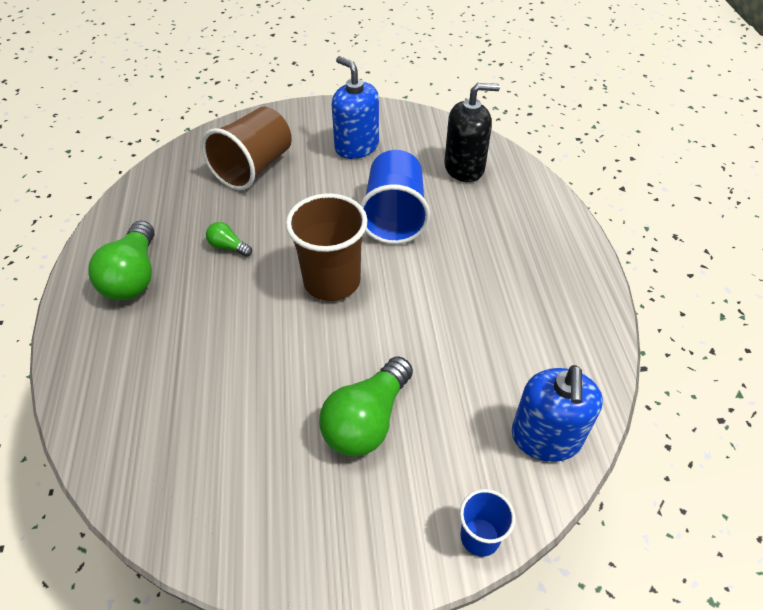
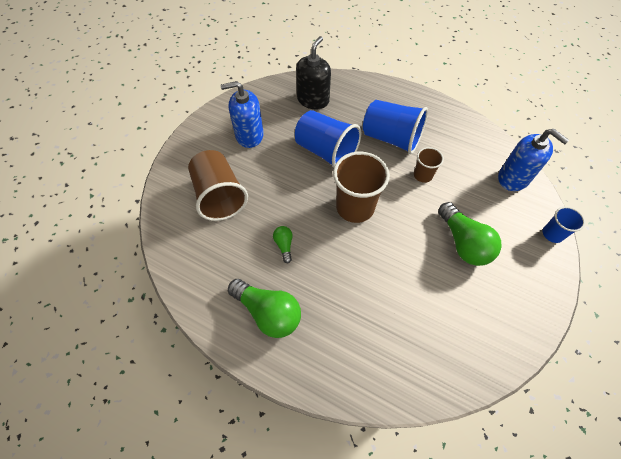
camera: 55 degrees left, 10 degrees up
green light bulb [206,222,252,257] -> green light bulb turned 105 degrees clockwise [273,226,293,263]
none -> blue cup [363,100,428,154]
none -> brown cup [414,147,444,183]

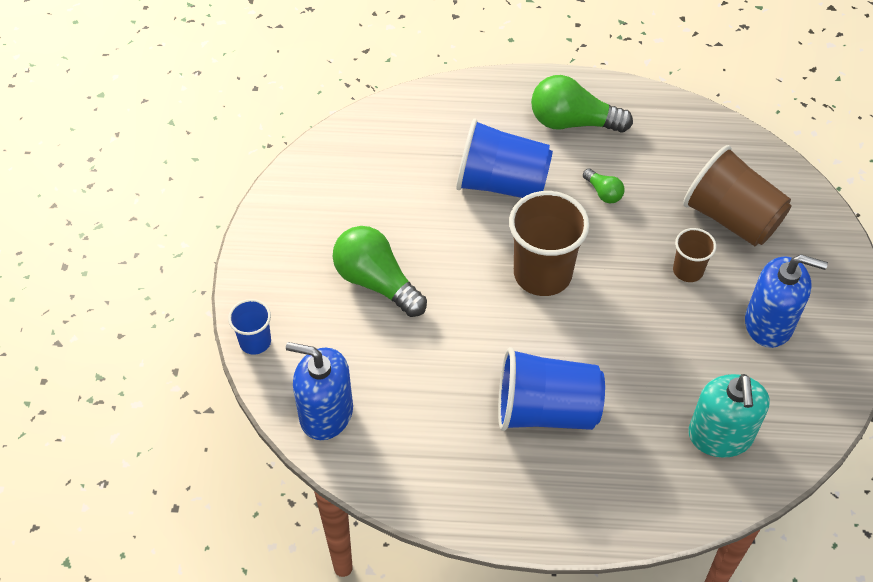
camera: 155 degrees right, 5 degrees down
blue soap dispenser [220,81,264,148] -> blue soap dispenser turned 45 degrees clockwise [745,255,828,348]
blue cup [295,110,361,168] -> blue cup moved to [456,118,553,198]
black soap dispenser [296,36,331,109] -> turquoise soap dispenser [688,374,769,458]
brown cup [414,147,444,183] -> brown cup moved to [673,228,716,282]

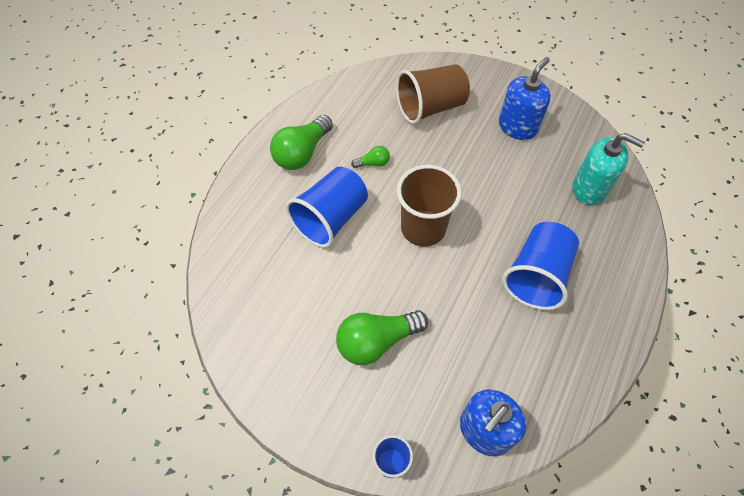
camera: 65 degrees left, 5 degrees up
brown cup [673,228,716,282] -> none

